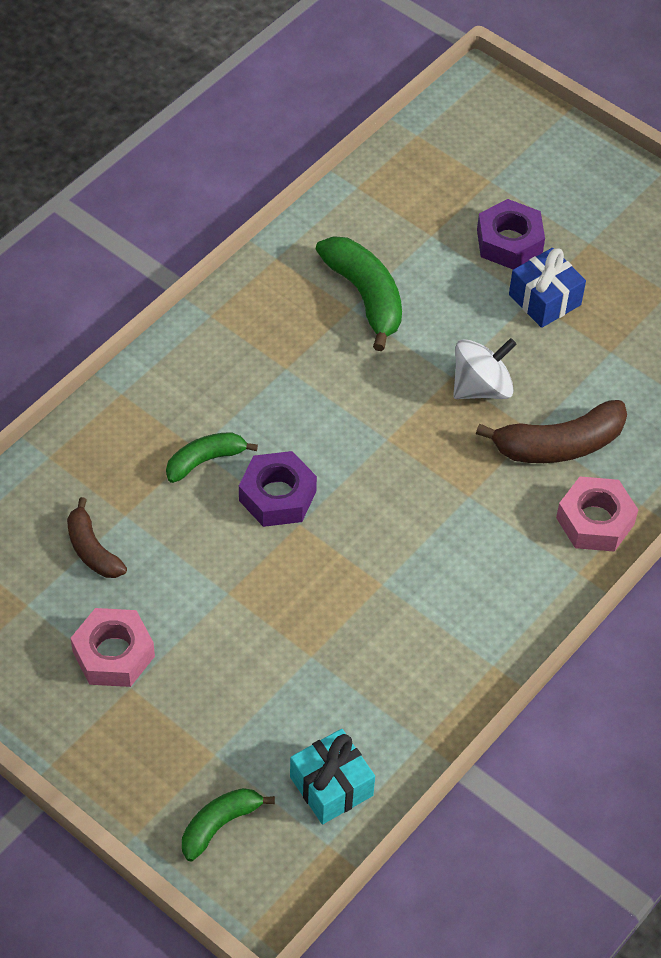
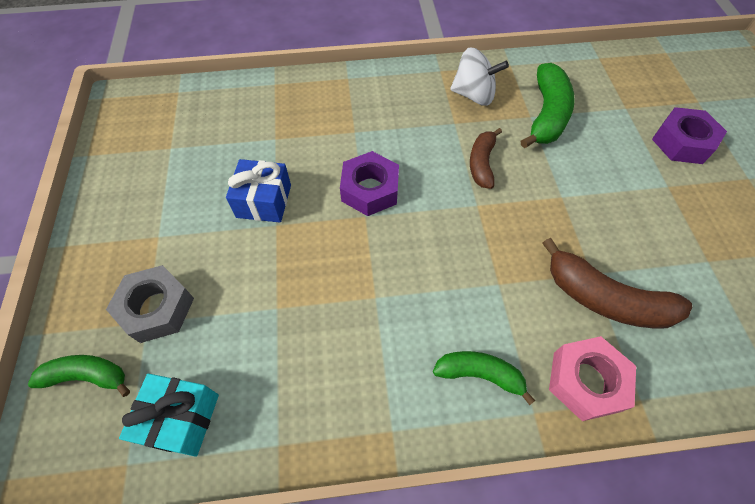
camera: 45 degrees right, 5 degrees up
brown banana [67,497,127,578] -> brown banana moved to [470,128,502,189]
pink nut [71,608,155,687] -> none
green banana [166,432,258,483] -> green banana moved to [433,351,535,405]
white spinning top [453,338,517,399] -> white spinning top moved to [450,47,509,106]
blue gift [509,248,586,328] -> blue gift moved to [226,159,291,223]
none -> grey nut [106,265,194,343]

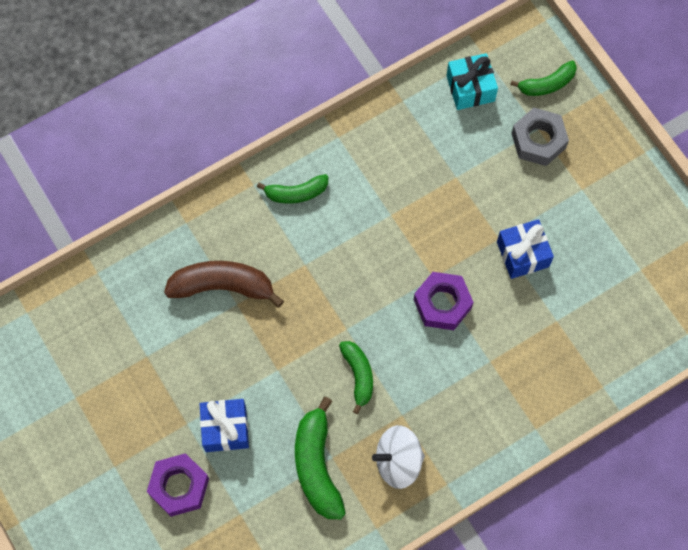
camera: 155 degrees right, 10 degrees up
brown banana [470,128,502,189] -> green banana [339,341,373,414]
pink nut [549,336,636,421] -> none
none -> blue gift [200,399,249,452]

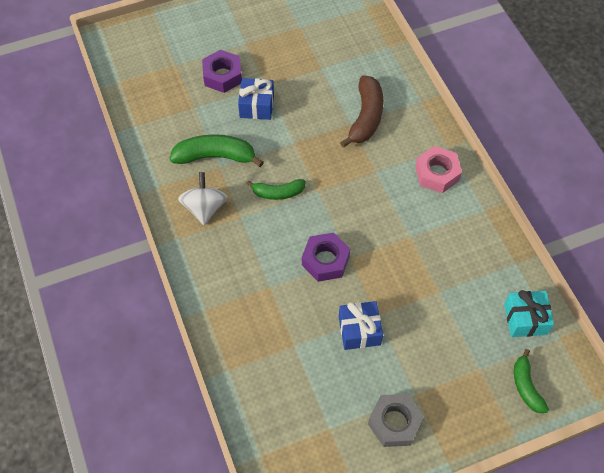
camera: 100 degrees right, 10 degrees down
green banana [257,174,328,204] -> pink nut [415,146,462,193]
grey nut [511,108,569,166] -> grey nut moved to [368,394,424,447]

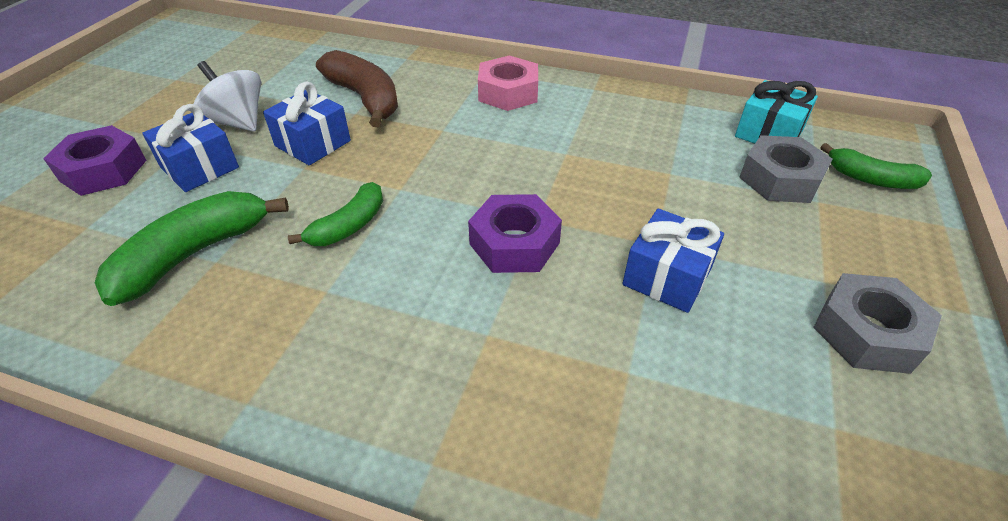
camera: 50 degrees left, 15 degrees down
white spinning top [178,172,227,225] -> white spinning top moved to [194,61,261,131]
none -> blue gift [263,82,351,165]
none -> grey nut [739,135,832,203]

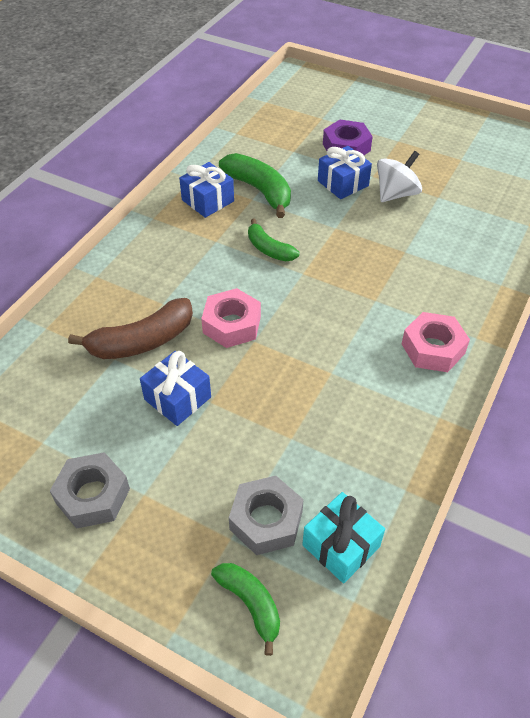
camera: 100 degrees right, 5 degrees up
blue gift [263,82,351,165] -> blue gift moved to [179,162,234,218]
brown banana [316,50,398,127] -> brown banana moved to [68,298,193,359]
purple nut [468,194,562,273] -> pink nut [201,288,261,348]
green banana [821,143,932,189] -> green banana turned 105 degrees clockwise [211,563,280,656]

